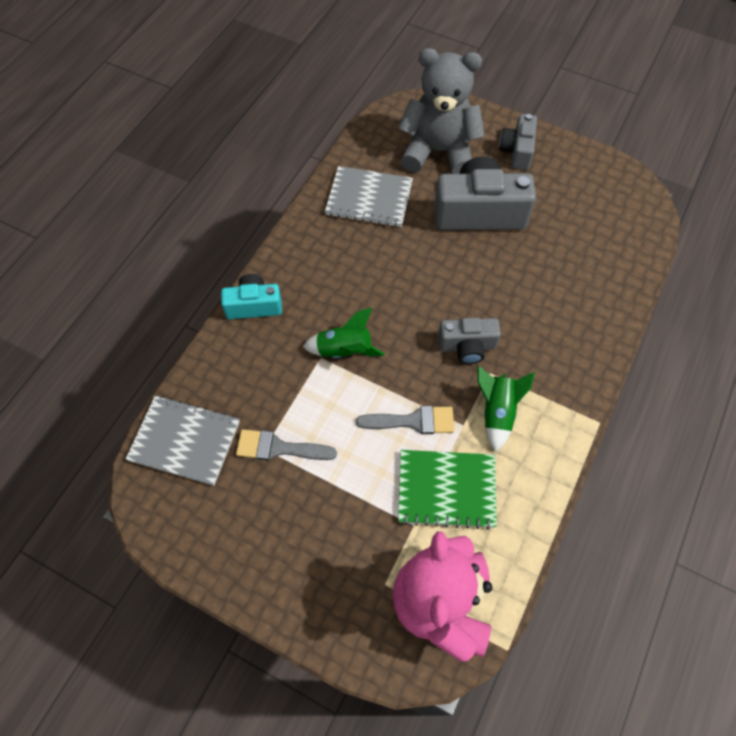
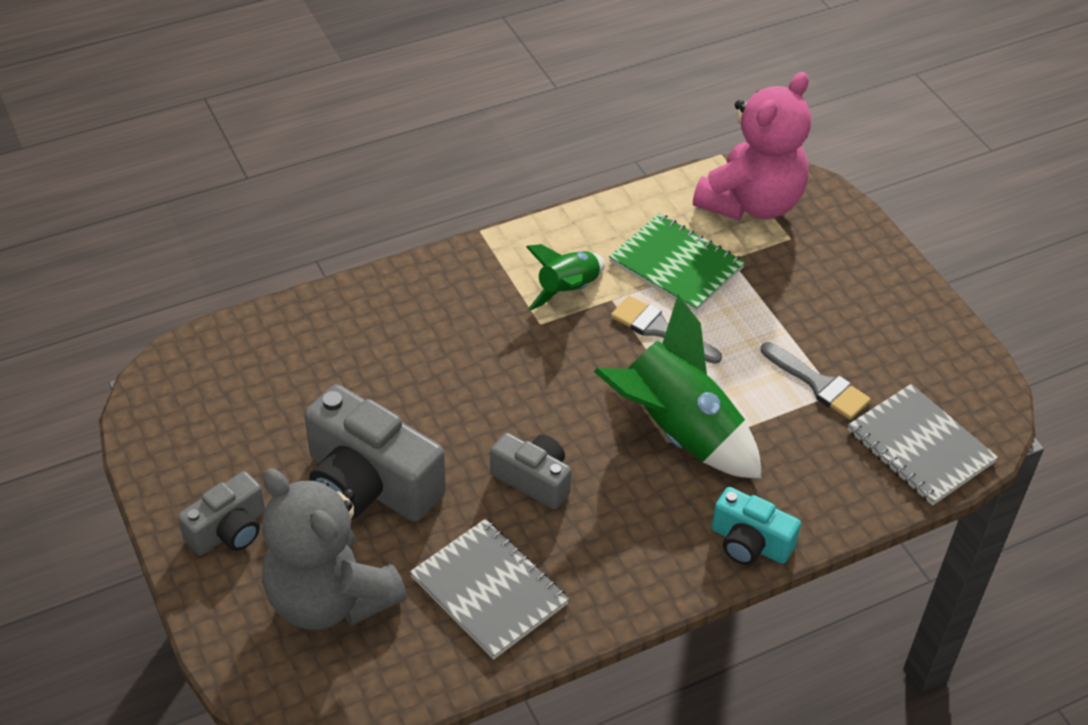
camera: 145 degrees left, 15 degrees down
green rocket [303,307,385,358] -> green rocket [594,294,762,479], size x1.76
grey camera [438,318,501,364] -> grey camera moved to [490,433,572,510]

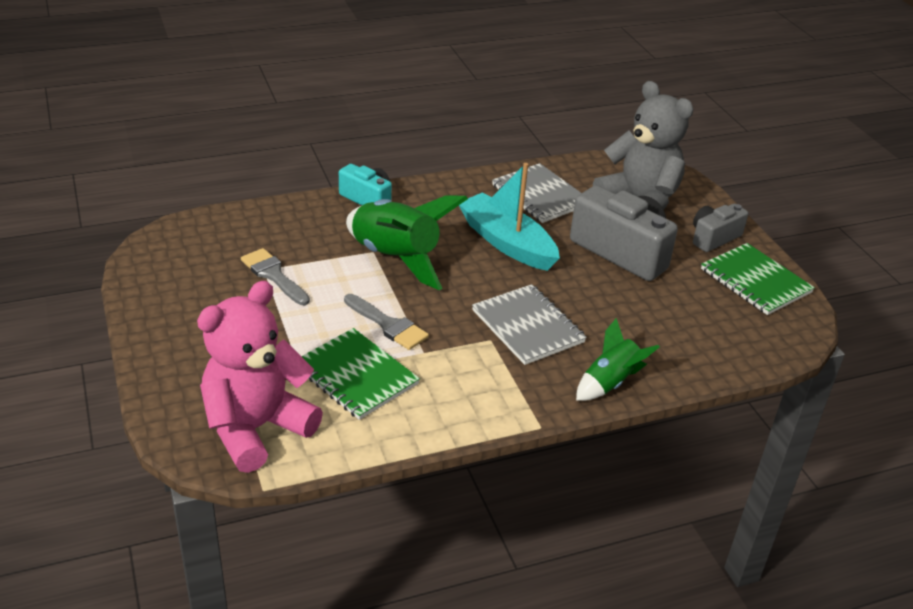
camera: 175 degrees left, 10 degrees down
grey camera [490,433,572,510] -> turquoise boat [459,163,560,271]
green rocket [526,244,605,311] -> green rocket moved to [576,318,660,401]
grey notebook [847,384,998,505] -> grey notebook moved to [472,284,587,365]
none -> green notebook [701,243,815,315]

